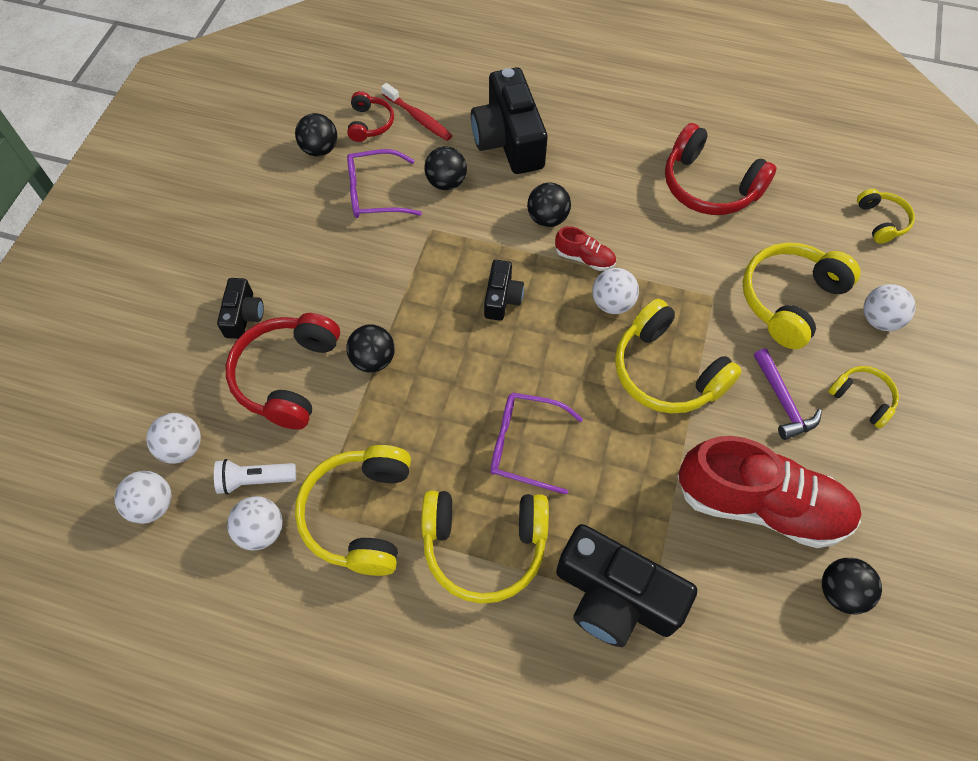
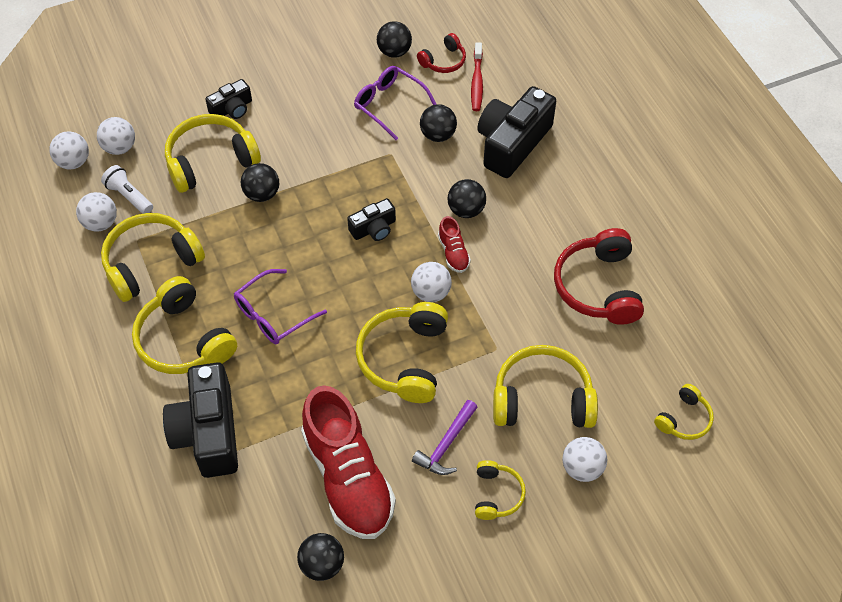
camera: 50 degrees right, 5 degrees down
red headphones [225,313,340,430] -> yellow headphones [165,114,261,193]
purple glasses [491,393,583,495] -> purple glasses turned 105 degrees counterclockwise [234,269,327,344]

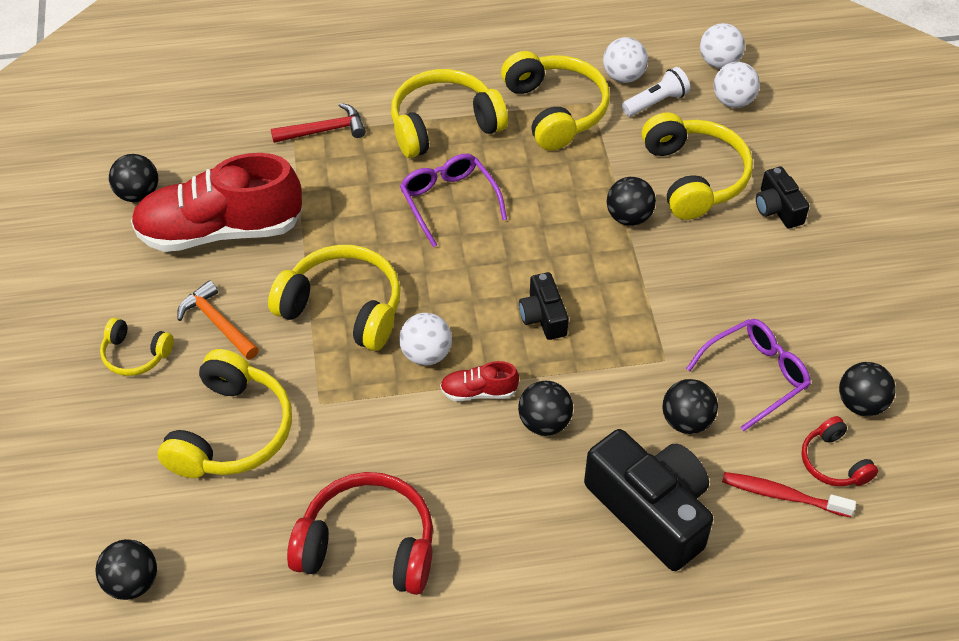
camera: 105 degrees right, 5 degrees down
black camera [163,362,238,478] -> red hammer [271,103,366,143]
purple hammer [412,400,478,475] -> orange hammer [177,280,259,360]
white ball [562,437,607,482] -> none
yellow headphones [654,384,714,440] -> black ball [96,539,157,600]

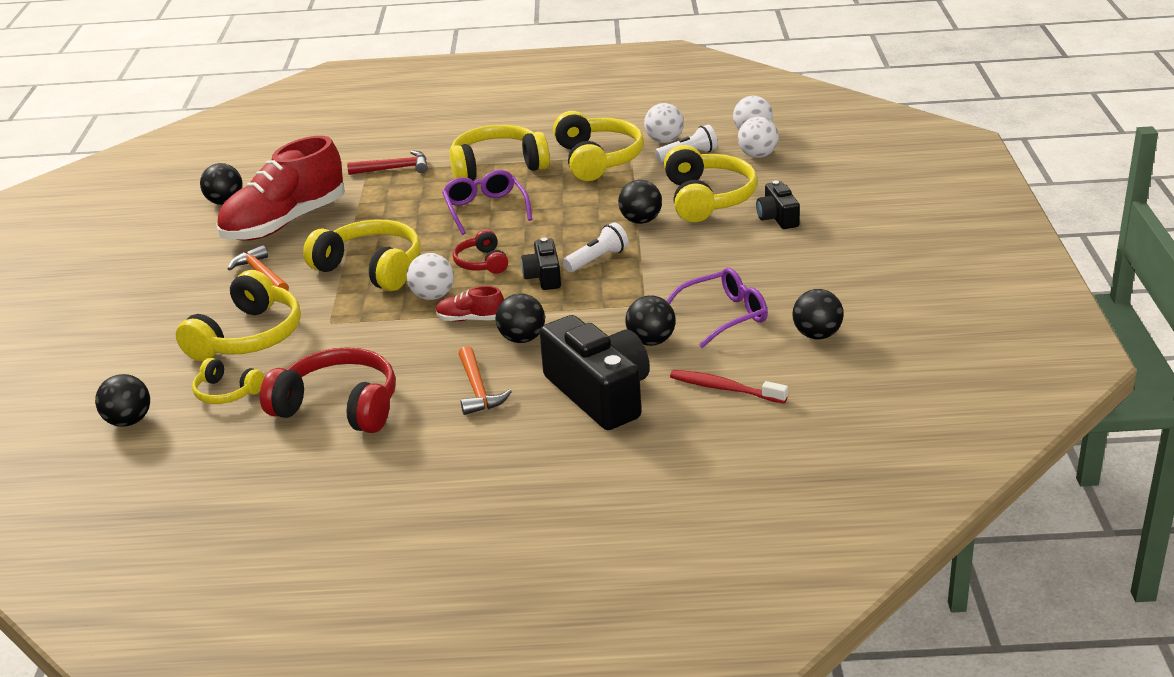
camera: 10 degrees right, 20 degrees down
yellow headphones [100,318,174,376] -> yellow headphones moved to [192,358,264,404]
red shoe [131,153,302,252] -> red shoe turned 45 degrees counterclockwise [216,136,345,241]
red headphones [801,416,878,486] -> red headphones moved to [453,229,508,274]
none -> orange hammer [459,346,512,415]
none -> white flashlight [563,222,629,272]

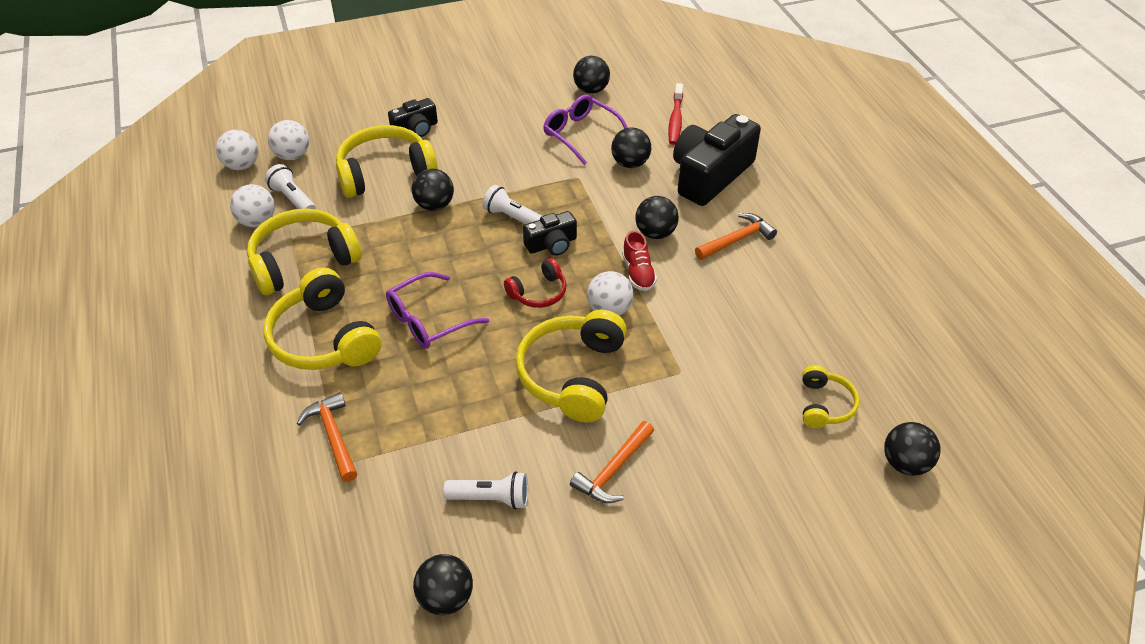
camera: 110 degrees left, 15 degrees up
yellow headphones [176,270,301,361] -> none
red shoe [216,136,345,241] -> white flashlight [444,471,528,509]
red headphones [260,347,396,433] -> none
red hammer [347,150,428,175] -> orange hammer [297,392,357,482]

